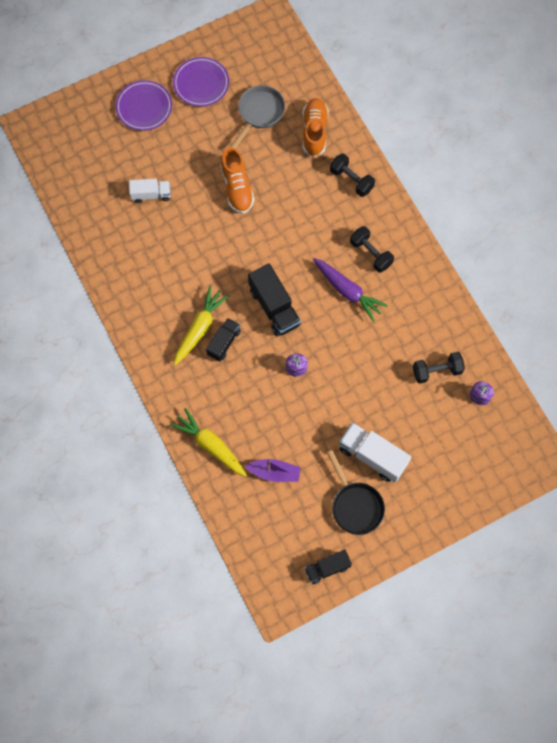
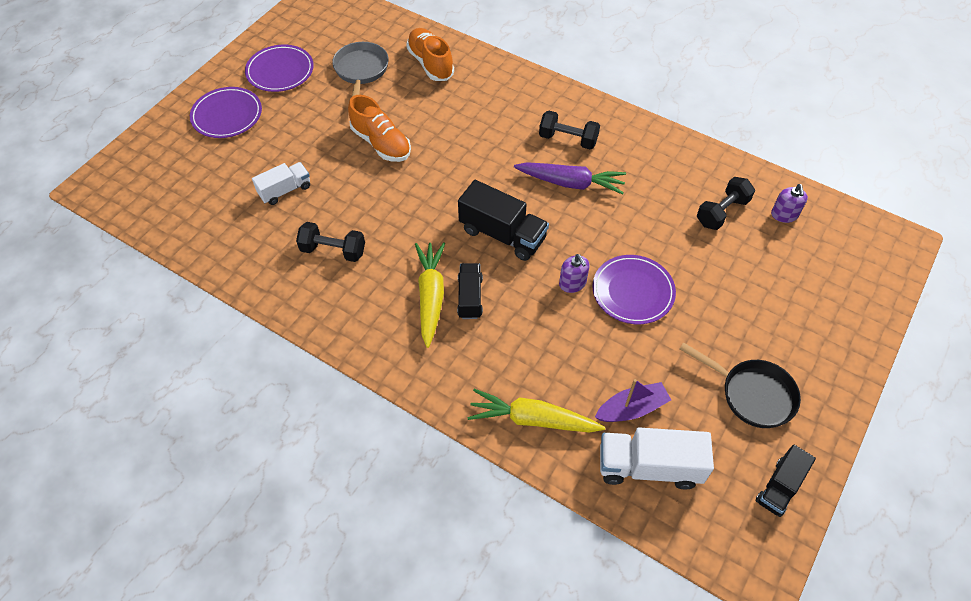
camera: 30 degrees left, 15 degrees down
black dumbbell [330,154,375,197] -> black dumbbell moved to [296,222,365,262]
white truck [339,422,412,483] -> white truck moved to [600,427,714,490]
none -> purple plate [592,255,676,324]

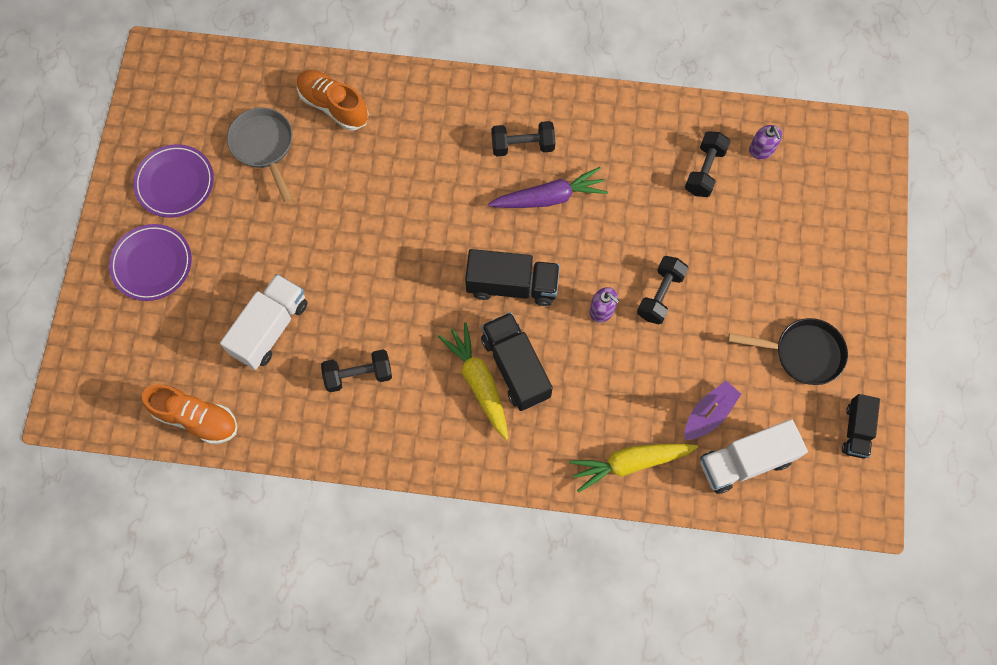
camera: 25 degrees left, 15 degrees up
white truck [252,162,310,205] -> white truck [220,274,308,370], size x1.60
orange shoe [348,95,411,162] -> orange shoe moved to [142,384,237,444]
black truck [457,263,483,319] -> black truck [481,312,553,411], size x1.60
purple plate [592,255,676,324] -> black dumbbell [637,256,689,324]

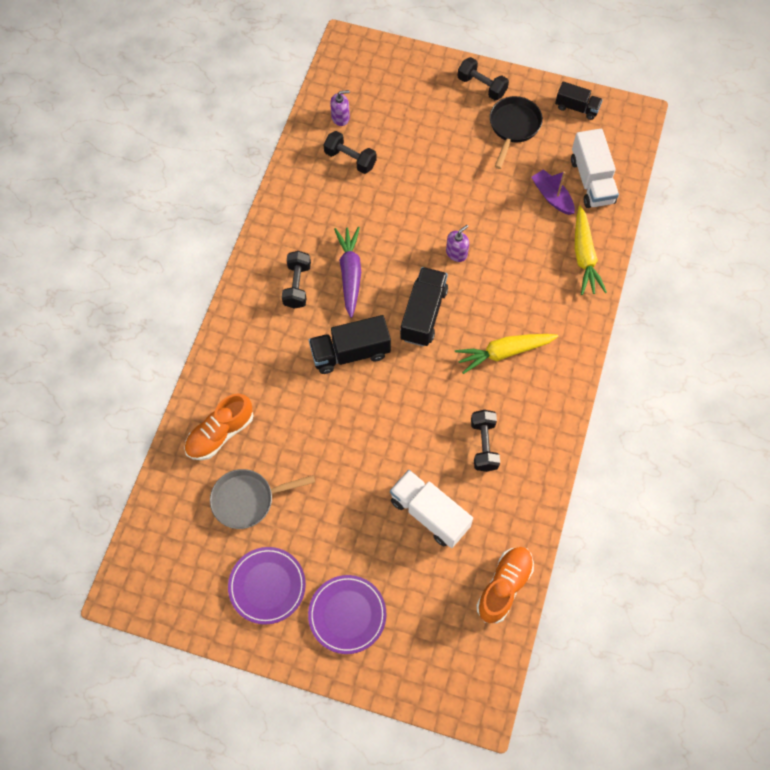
camera: 80 degrees left, 5 degrees down
black truck [481,312,553,411] -> black truck moved to [309,315,391,374]
black dumbbell [637,256,689,324] -> black dumbbell moved to [458,57,509,100]

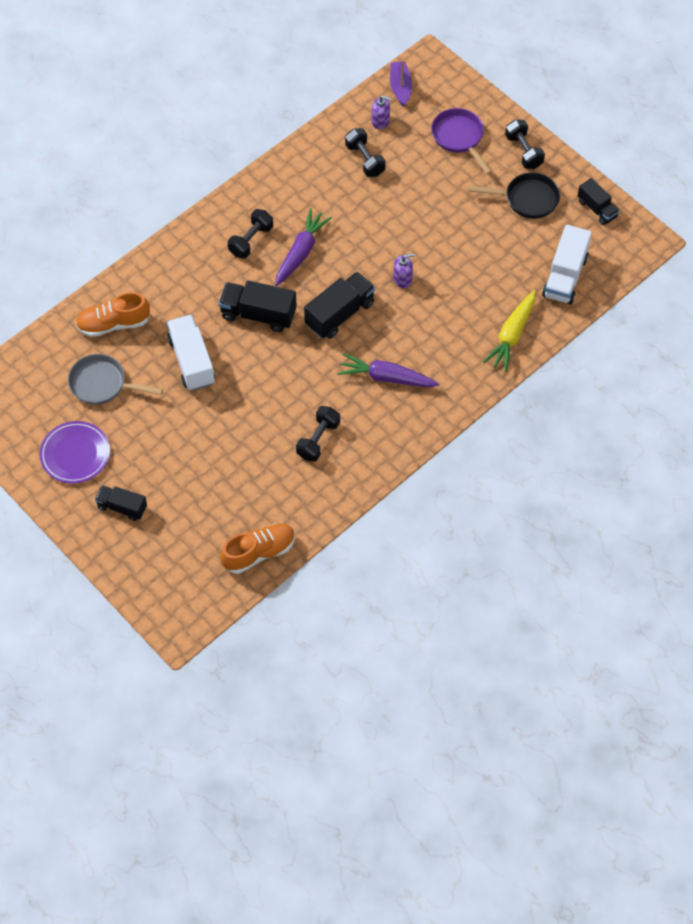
camera: 30 degrees right, 5 degrees down
purple plate [308,575,386,654] -> black truck [95,485,147,521]
white truck [390,470,473,548] -> white truck moved to [167,315,215,391]
yellow carrot [455,334,559,374] -> purple carrot [337,353,439,388]
black pan [490,96,543,169] -> black pan turned 45 degrees clockwise [468,173,560,219]
purple boat [531,169,575,215] -> purple boat moved to [390,60,412,107]
none -> purple pan [431,108,493,175]

